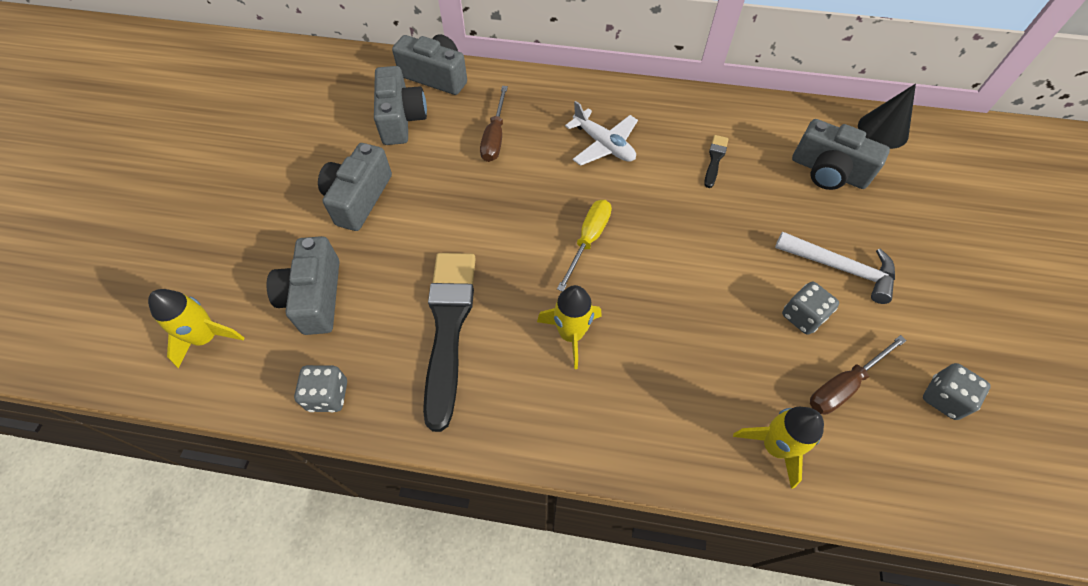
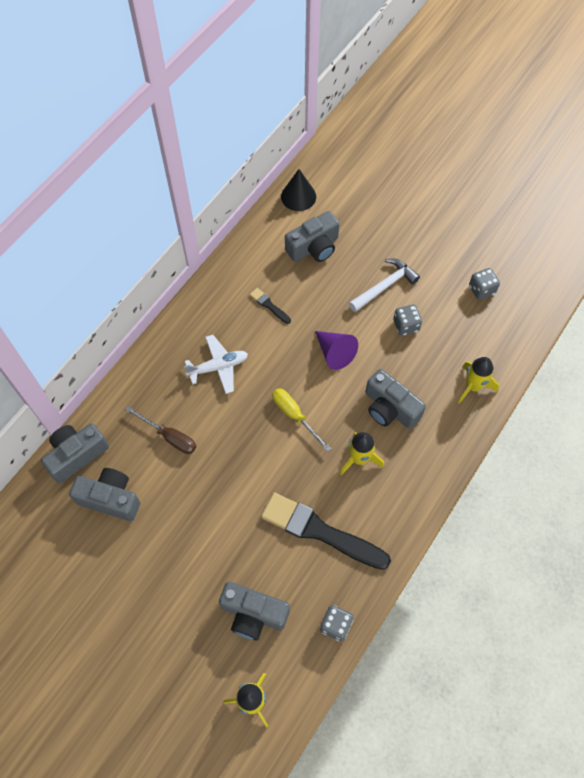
camera: 65 degrees left, 5 degrees up
grey camera [318,143,392,231] -> grey camera moved to [365,369,426,429]
brown screwdriver [810,335,907,415] -> none
none -> purple cone [315,331,358,370]

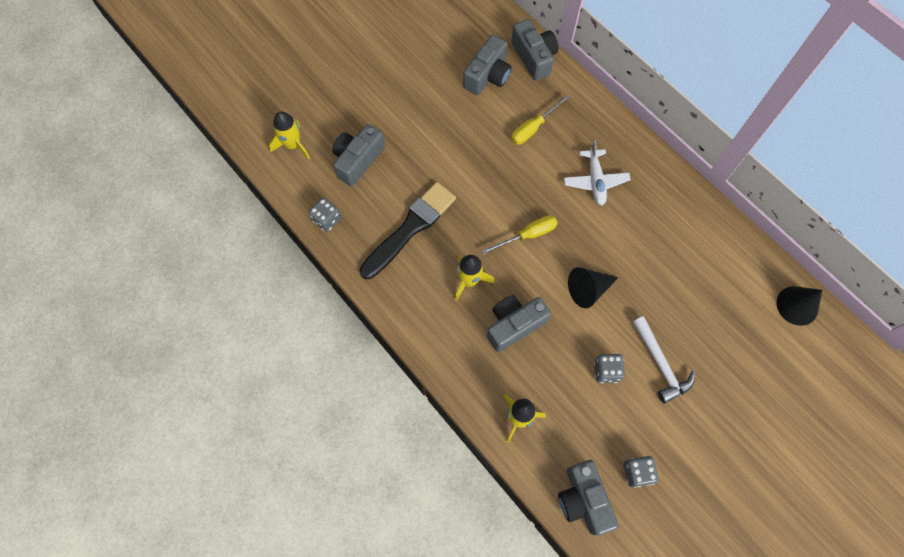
camera: 105 degrees right, 5 degrees up
brown screwdriver [125,406,196,454] -> yellow screwdriver [511,95,570,145]
black brush [250,288,291,324] -> none
grey camera [285,211,340,262] -> grey camera moved to [558,460,619,536]
purple cone [315,331,358,370] -> black cone [568,267,618,308]

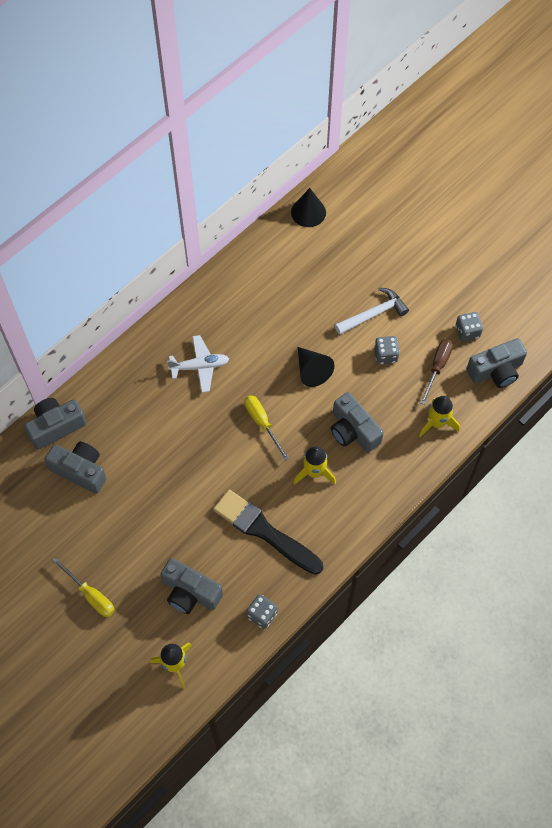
camera: 95 degrees left, 5 degrees down
yellow screwdriver [511,95,570,145] -> yellow screwdriver moved to [52,557,115,617]
none -> brown screwdriver [420,339,453,405]

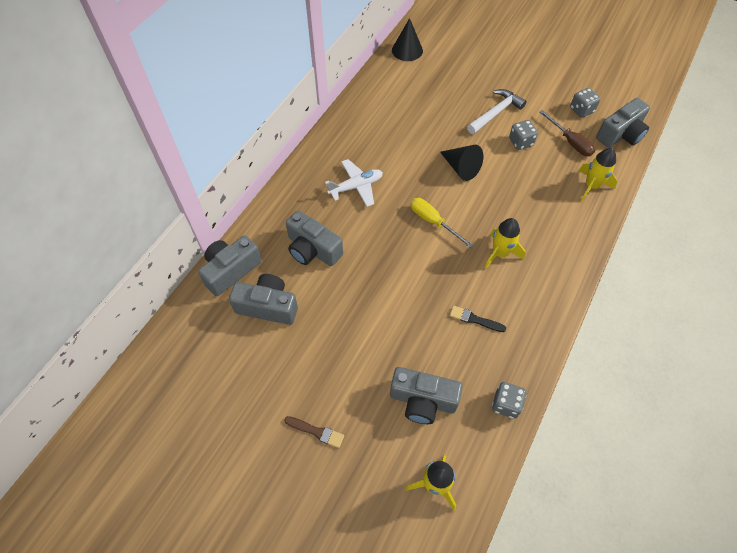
camera: 15 degrees left, 5 degrees down
yellow screwdriver [52,557,115,617] -> brown brush [284,416,344,448]
black brush [213,489,323,575] -> black brush [450,306,506,332], size x0.43
grey camera [331,392,384,453] -> grey camera moved to [286,210,343,266]
brown screwdriver [420,339,453,405] -> brown screwdriver turned 135 degrees clockwise [539,110,595,156]

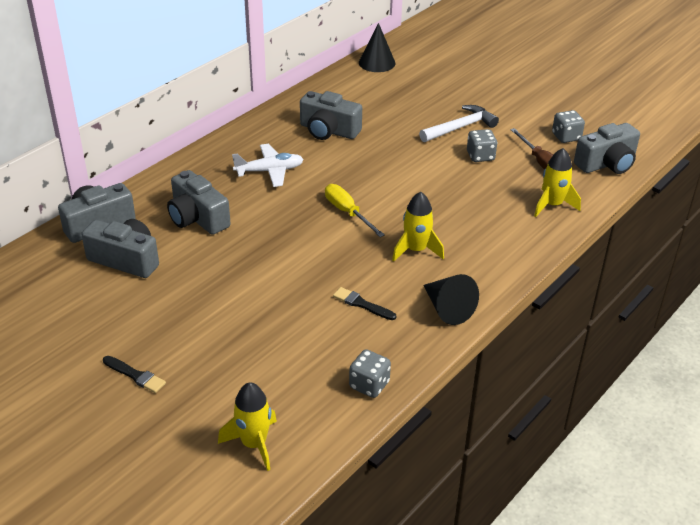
camera: 10 degrees right, 20 degrees down
brown brush [284,416,344,448] -> black brush [103,356,166,393]
grey camera [390,367,463,424] -> grey camera moved to [300,91,362,140]
black cone [440,145,483,181] -> black cone moved to [423,274,479,325]

